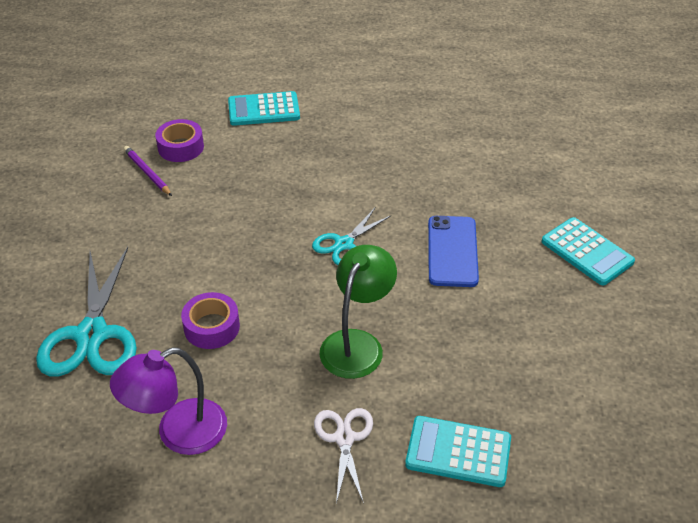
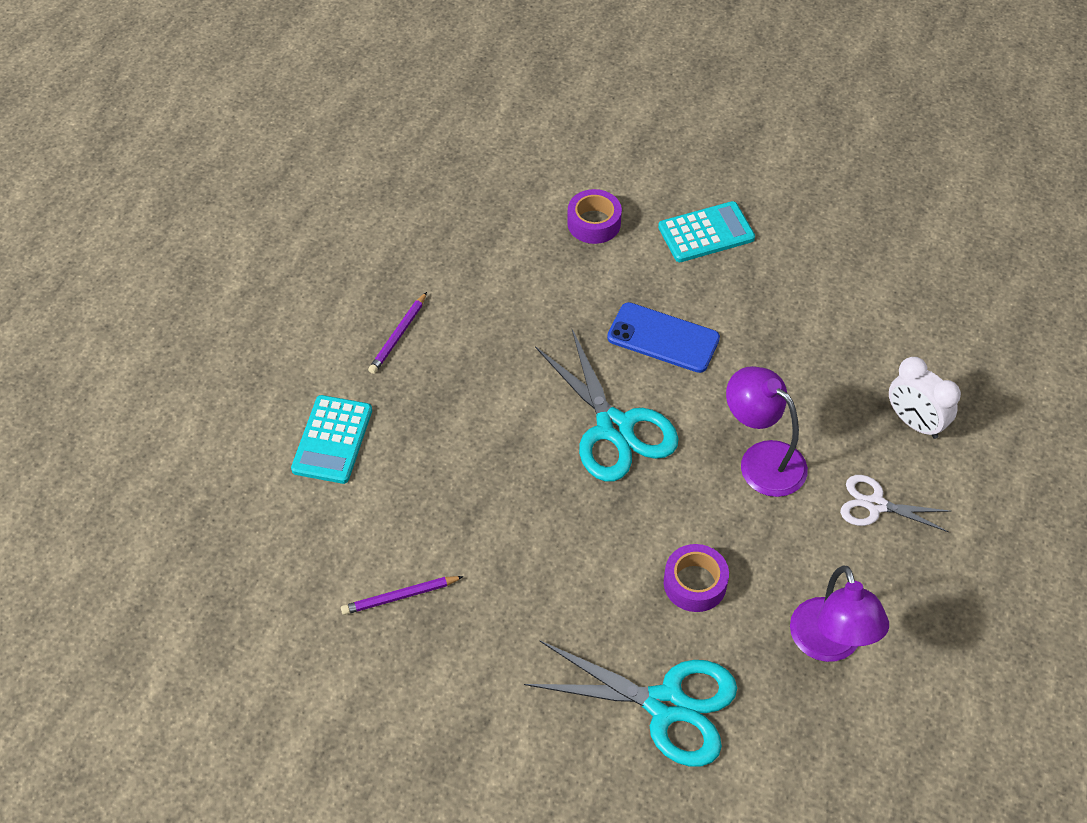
camera: 70 degrees left, 10 degrees up
purple tape [155,119,204,162] -> purple tape moved to [567,189,622,244]
turquoise scissors [312,207,392,265] -> turquoise scissors [535,329,679,482], size x1.77
green lamp [320,245,397,379] -> purple lamp [726,366,808,497]
turquoise calculator [405,416,511,487] -> white clock [889,357,961,439]
none -> purple pencil [368,292,427,374]

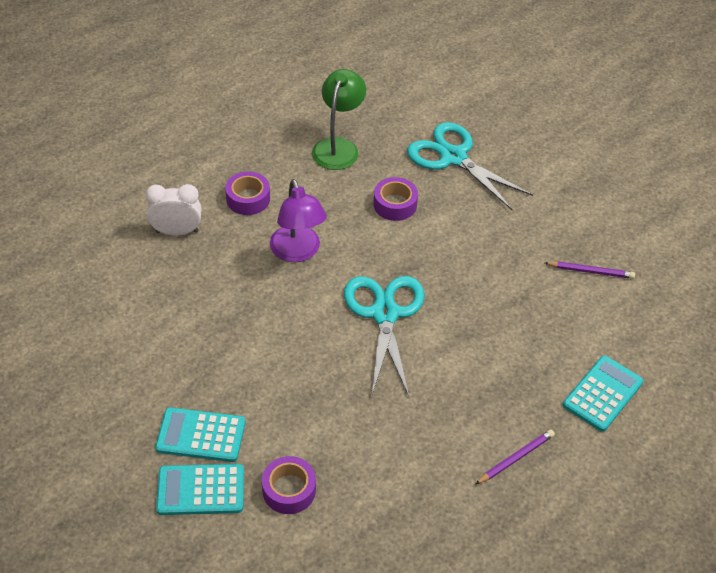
camera: 155 degrees left, 5 degrees down
blue phone [607,302,720,373] -> none
purple lamp [790,566,889,662] -> green lamp [312,69,366,170]
white scissors [840,475,952,532] -> purple tape [225,172,270,215]
white clock [889,357,961,439] -> white clock turned 75 degrees counterclockwise [146,184,201,236]
none -> turquoise calculator [156,464,244,515]

